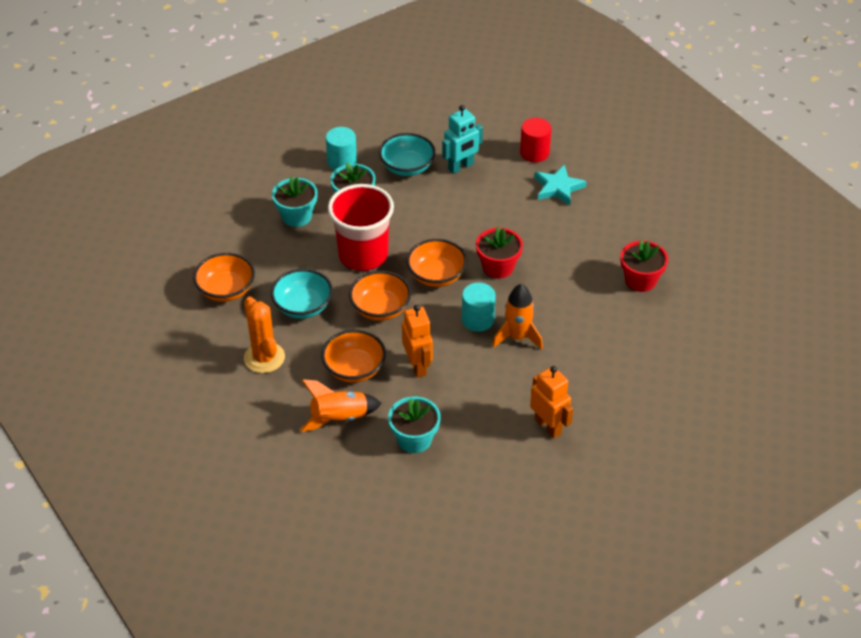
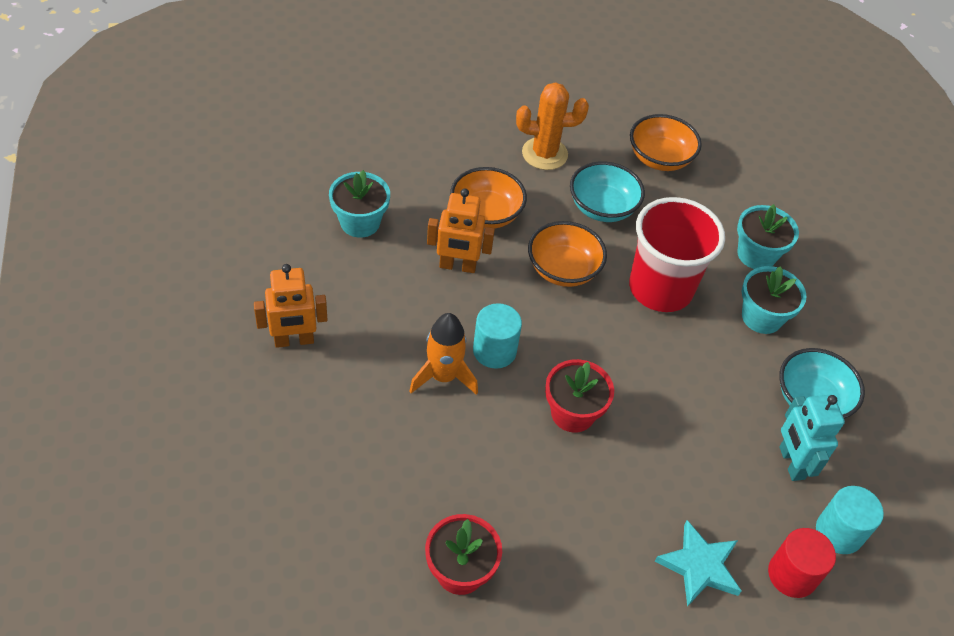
camera: 110 degrees right, 5 degrees up
orange rocket [300,379,382,432] -> none
turquoise cylinder [326,127,357,170] -> turquoise cylinder moved to [816,486,884,554]
orange bowl [406,239,467,287] -> none

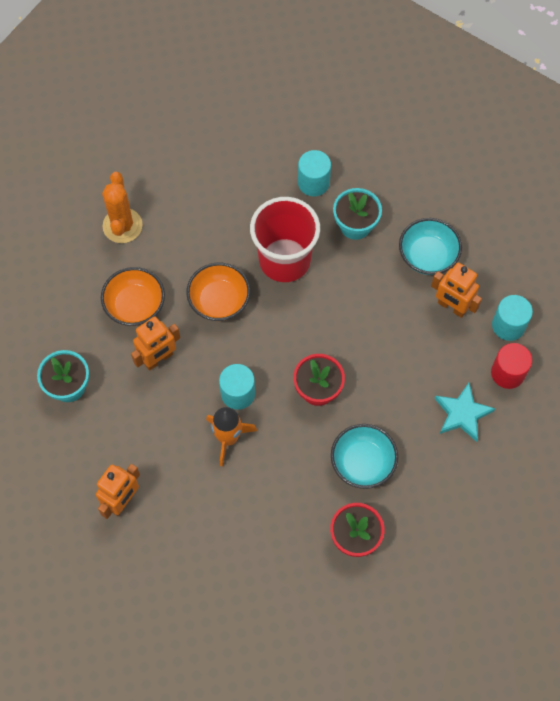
camera: 40 degrees left, 15 degrees up
orange cactus [516,82,589,170] -> orange cactus turned 45 degrees counterclockwise [102,172,143,243]
turquoise bowl [570,161,645,222] -> turquoise bowl moved to [331,424,398,489]
orange bowl [630,114,702,171] -> none
turquoise flower pot [737,204,799,269] -> turquoise cylinder [298,150,331,196]
turquoise robot [779,394,845,481] -> orange robot [431,262,482,318]

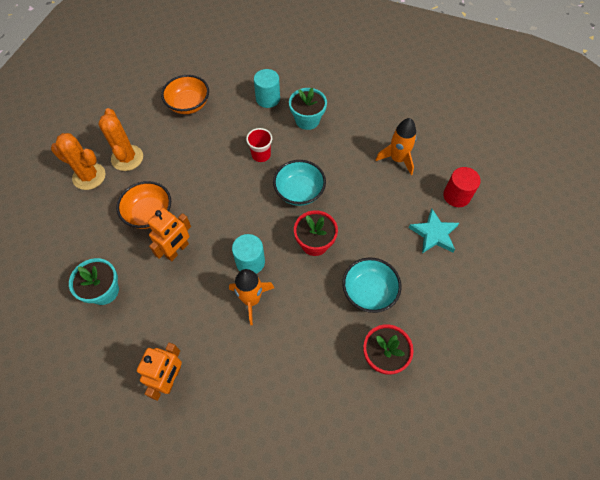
camera: 15 degrees left, 5 degrees down
orange bowl [186,263,250,321] -> orange bowl moved to [161,75,209,114]
red cup [250,197,320,282] -> red cup [246,128,272,162], size x0.47
turquoise bowl [399,218,462,275] -> turquoise bowl moved to [273,160,326,206]
orange robot [431,262,482,318] -> orange rocket [376,118,417,175]
turquoise cylinder [492,295,533,341] -> none
none -> orange cactus [51,133,106,190]

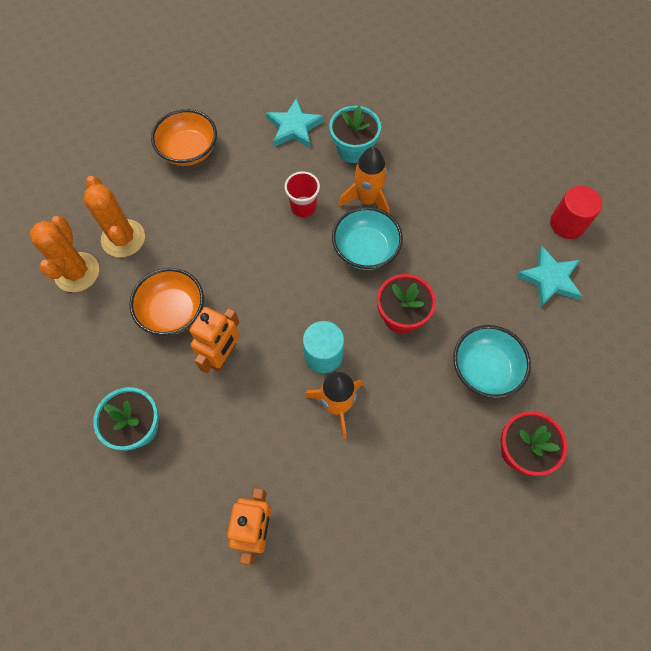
camera: 10 degrees left, 5 degrees up
orange cactus [51,133,106,190] -> orange cactus turned 75 degrees clockwise [30,216,99,292]
turquoise cylinder [254,69,280,108] -> turquoise star [266,98,324,148]
orange rocket [376,118,417,175] -> orange rocket moved to [338,147,390,214]

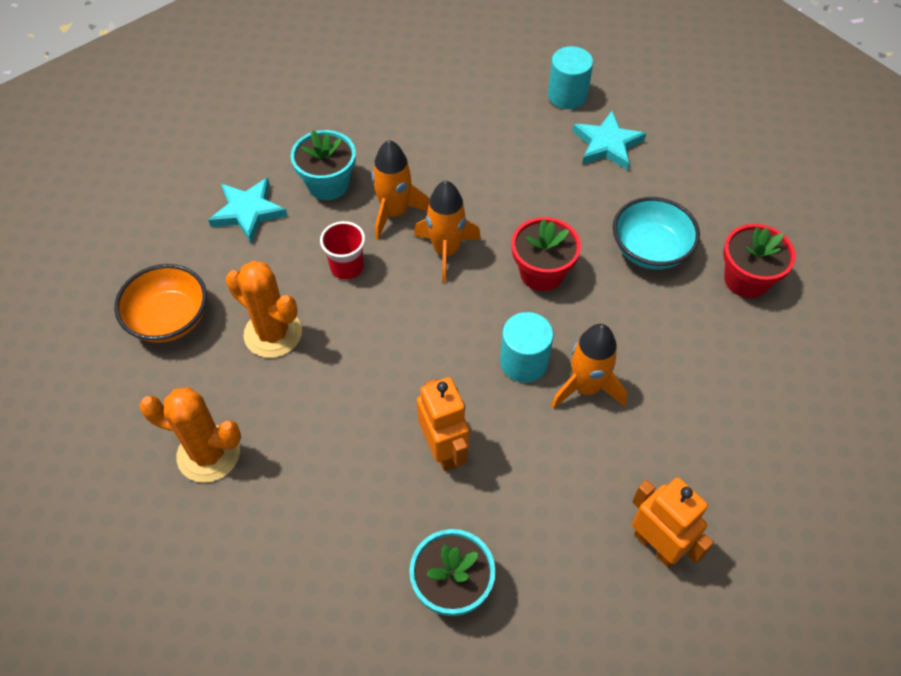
camera: 50 degrees left, 10 degrees down
orange cactus [30,216,99,292] -> orange cactus moved to [226,261,302,358]
orange bowl [129,268,204,336] -> none
turquoise bowl [332,207,403,270] -> orange rocket [414,181,481,283]
red cylinder [550,186,602,239] -> turquoise cylinder [548,46,593,109]

